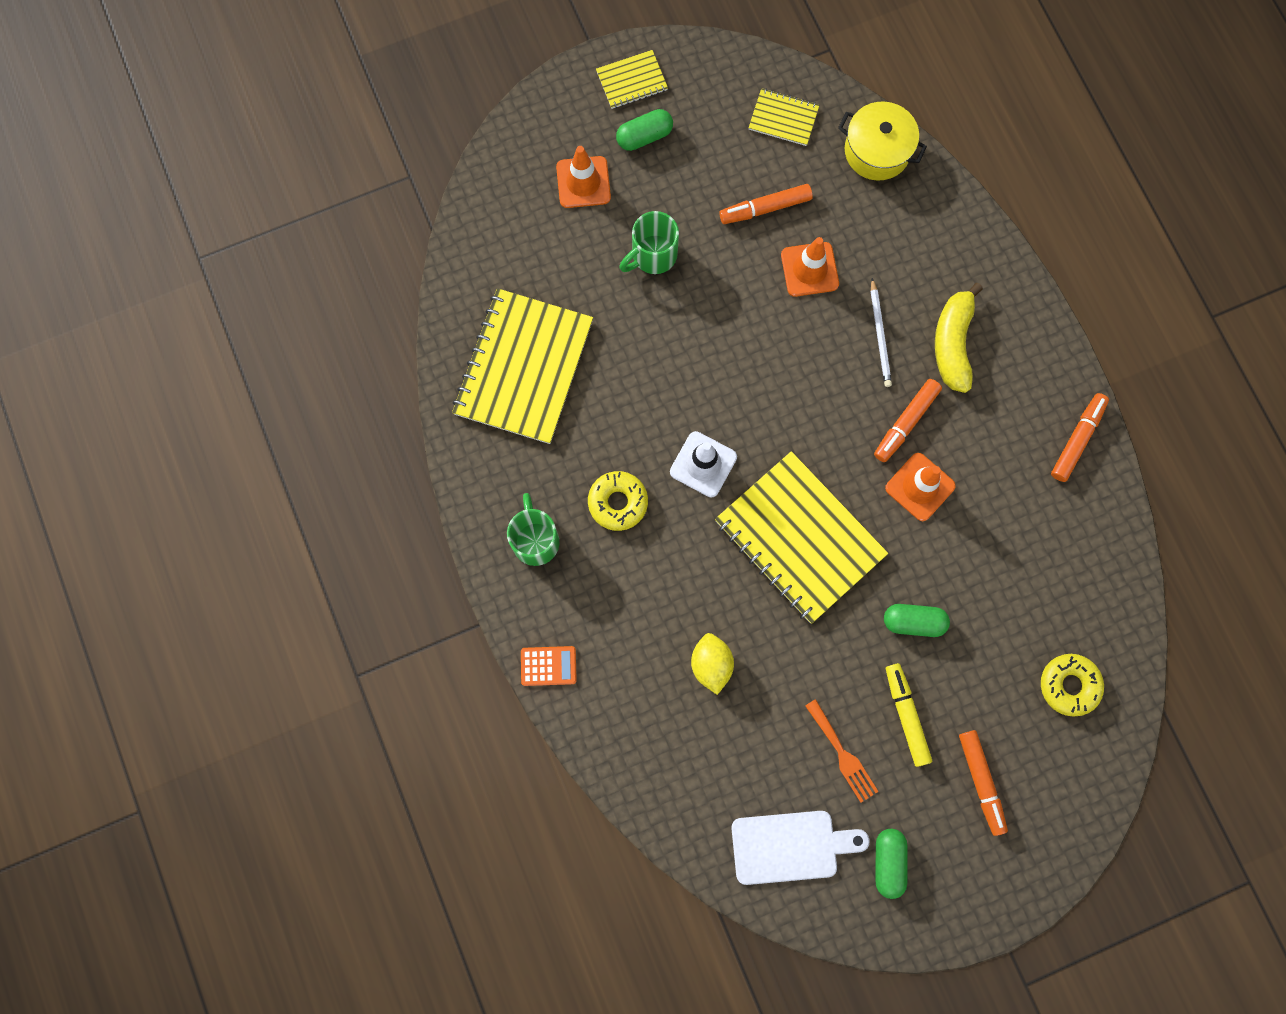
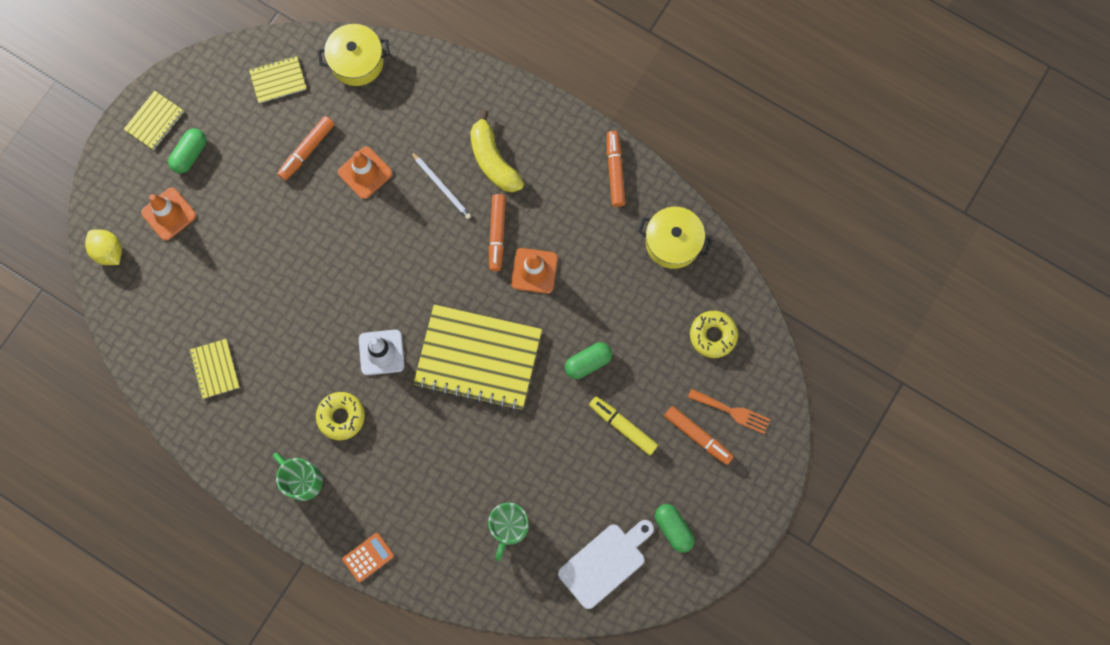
camera: 35 degrees left, 0 degrees up
yellow notebook [452,288,593,444] -> yellow notebook [189,339,240,399], size x0.46
green mug [619,211,679,274] -> green mug moved to [488,503,529,561]
yellow lemon [691,633,734,695] -> yellow lemon moved to [85,229,122,265]
orange fork [805,699,879,803] -> orange fork moved to [687,389,770,434]
none -> yellow pot [638,207,712,269]

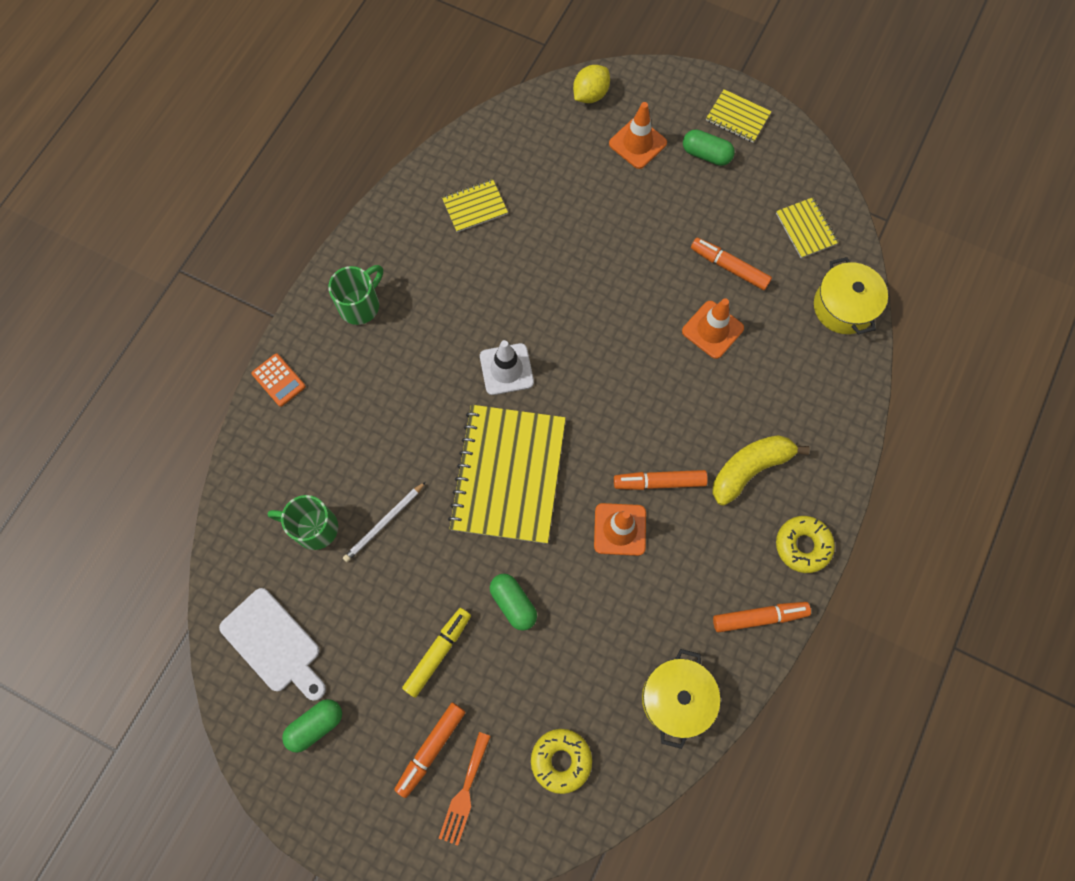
camera: 85 degrees right, 5 degrees down
yellow donut [316,392,365,440] -> yellow donut moved to [776,516,835,573]
white pencil [411,152,471,219] -> white pencil moved to [343,482,426,562]

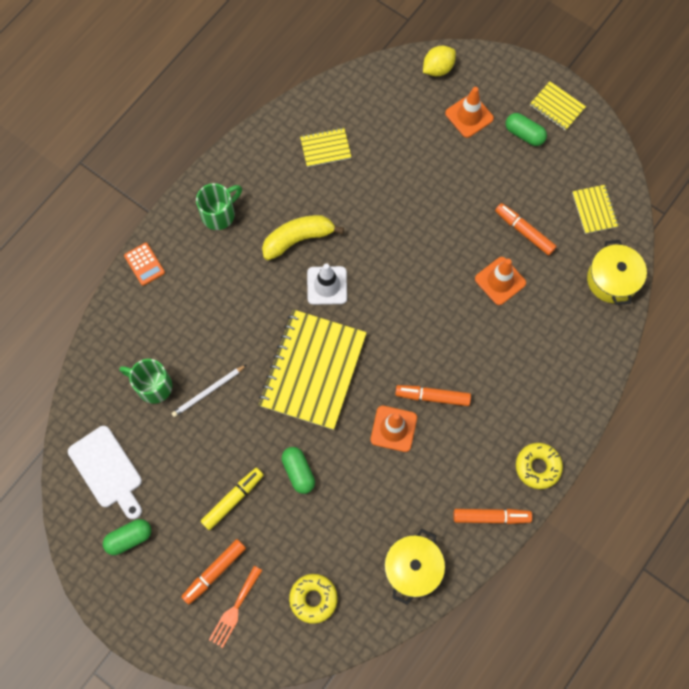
camera: 10 degrees right, 0 degrees up
yellow banana [712,435,810,505] -> yellow banana moved to [262,215,344,260]

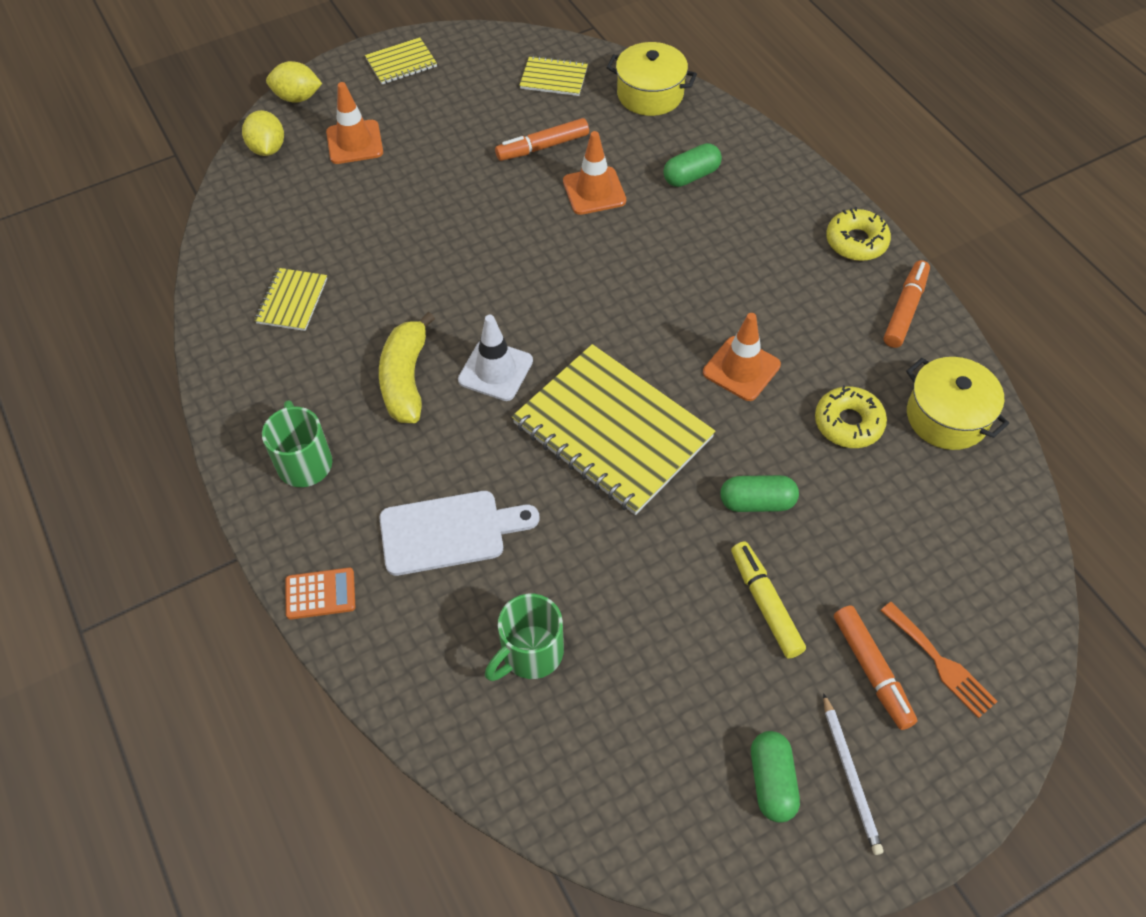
camera: 65 degrees left, 15 degrees down
white cutting board [68,426,142,519] -> white cutting board moved to [380,491,539,576]
white pencil [171,365,246,417] -> white pencil moved to [823,693,883,855]
yellow donut [289,574,338,624] -> yellow donut moved to [815,385,887,448]
orange marker [395,385,471,406] -> none
green capsule [505,113,547,146] -> green capsule moved to [663,143,722,187]
none -> yellow lemon [266,61,322,102]

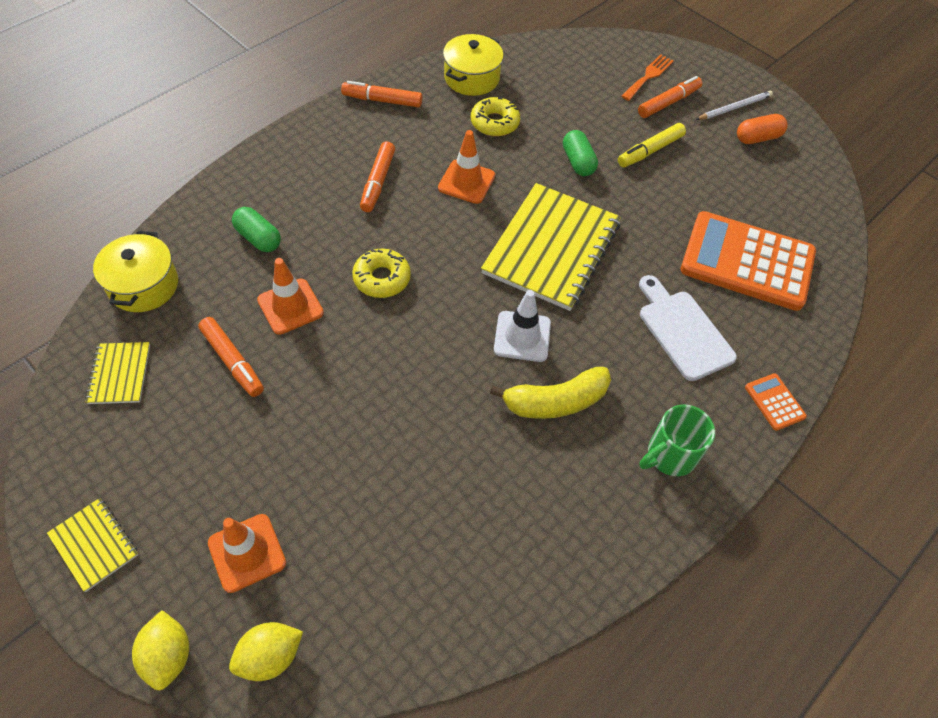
camera: 110 degrees left, 0 degrees up
yellow notebook [254,268,327,331] -> none
green mug [485,594,564,681] -> orange calculator [681,211,816,311]
green capsule [751,731,800,823] -> orange capsule [737,114,788,144]
yellow donut [826,207,891,261] -> yellow donut moved to [352,249,411,298]
none -> orange marker [360,142,395,212]

